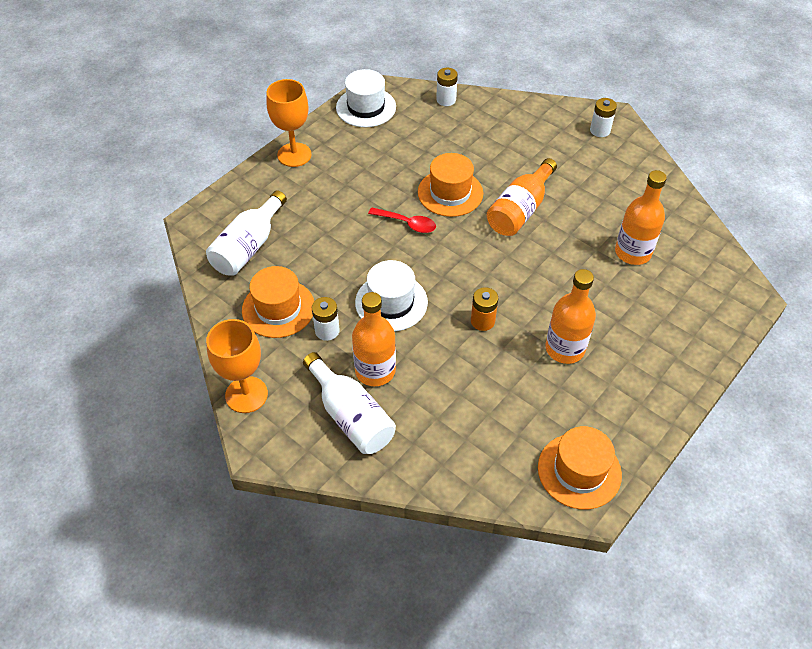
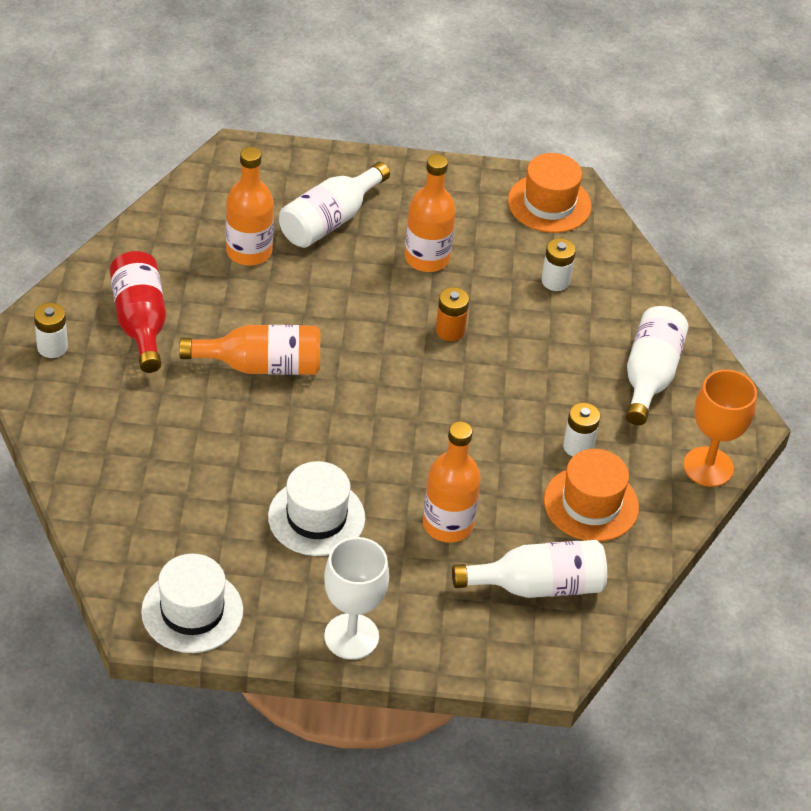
camera: 130 degrees left, 5 degrees down
orange goblet [266,79,311,167] -> white goblet [324,537,389,660]
orange bottle [352,292,396,386] -> orange bottle moved to [423,421,481,543]
white hat [355,260,428,331] -> white hat moved to [268,461,365,556]
red spoon [368,207,436,233] -> none
orange hat [418,153,483,217] -> none
white battery [436,68,458,106] -> white battery moved to [542,238,576,291]
none -> red bottle [110,251,166,373]
none -> white bottle [279,162,390,248]

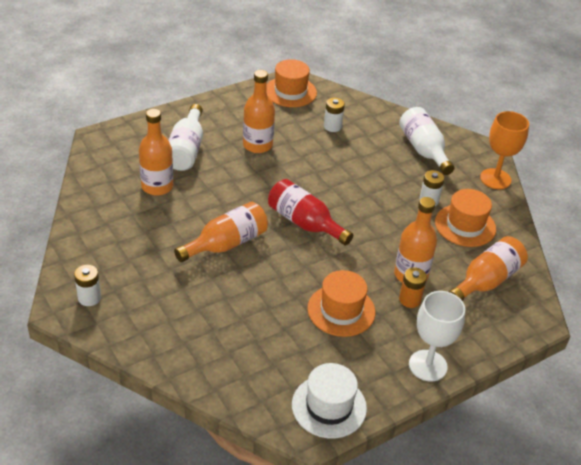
camera: 35 degrees left, 5 degrees down
red bottle [110,251,166,373] -> red bottle moved to [268,179,353,246]
white hat [268,461,365,556] -> orange hat [307,270,375,337]
orange battery [436,287,469,341] -> orange battery moved to [399,267,427,308]
white bottle [452,540,607,598] -> orange bottle [449,236,528,301]

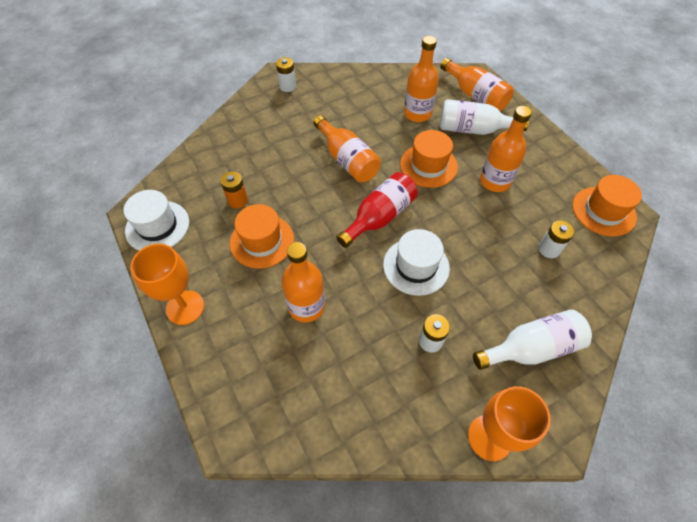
camera: 95 degrees right, 15 degrees up
orange battery [399,267,427,308] -> orange battery moved to [221,172,248,209]
white goblet [409,291,465,381] -> orange goblet [130,244,204,325]
orange hat [435,189,496,247] -> orange hat moved to [400,130,458,188]
orange bottle [449,236,528,301] -> orange bottle moved to [440,58,514,111]
none -> white hat [383,229,450,296]

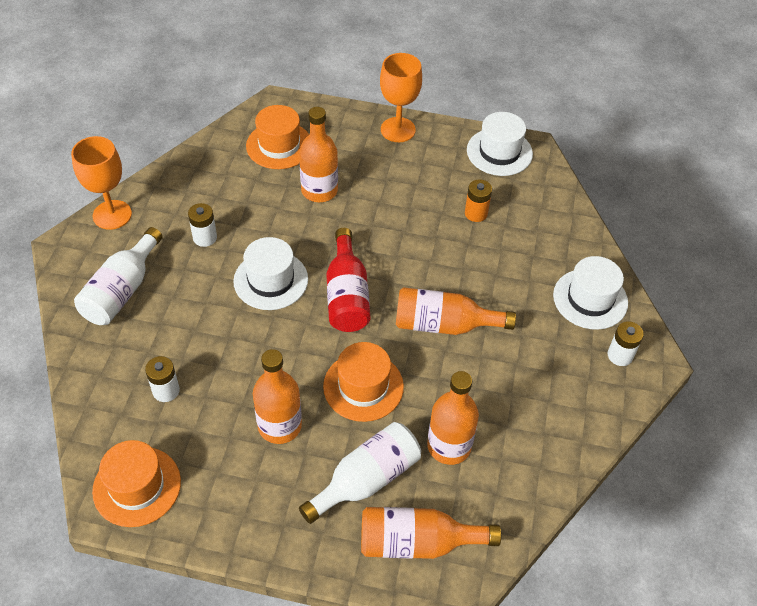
camera: 130 degrees right, 5 degrees down
orange hat [230,204,294,269] -> orange hat moved to [246,105,309,169]
none -> white hat [553,256,628,330]

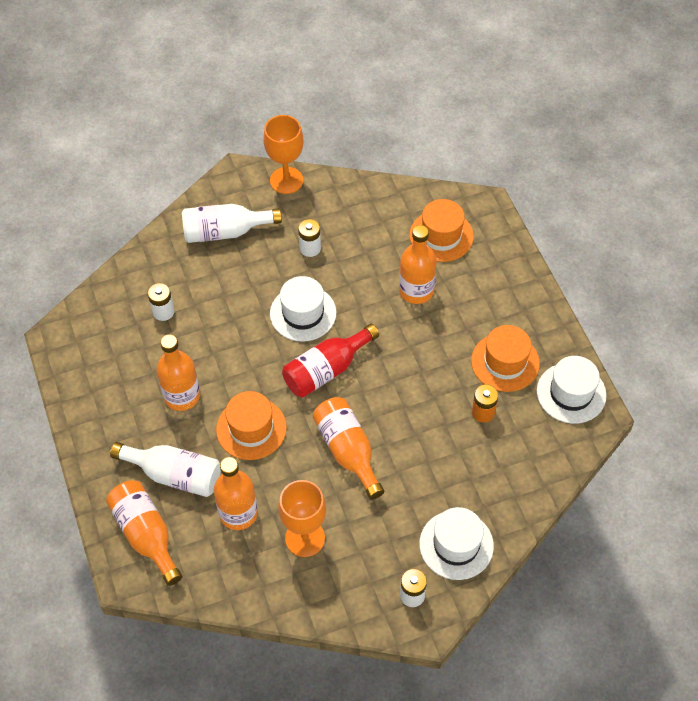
camera: 60 degrees right, 5 degrees up
orange hat [92,440,181,527] -> orange hat moved to [471,325,540,392]
orange goblet [380,53,422,142] -> orange goblet moved to [278,480,326,557]

